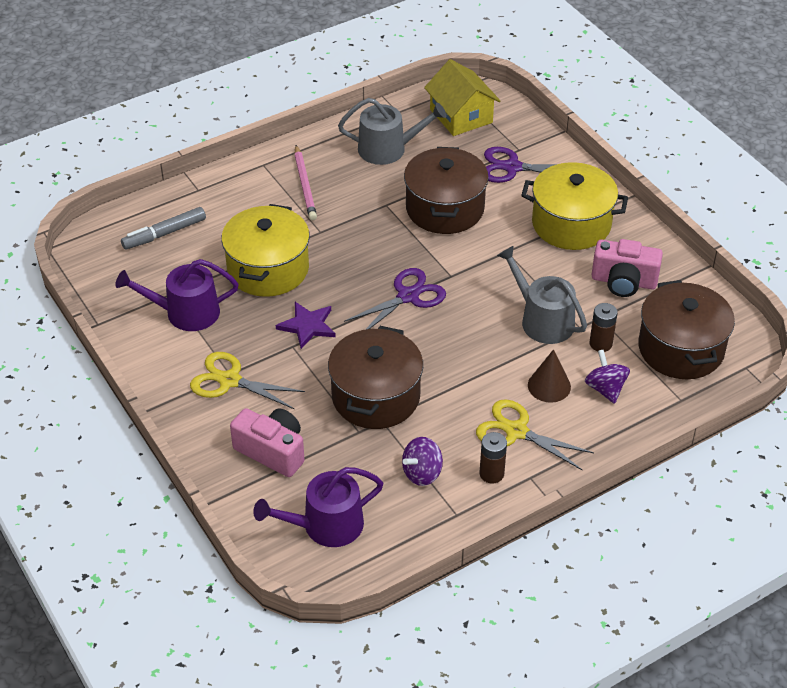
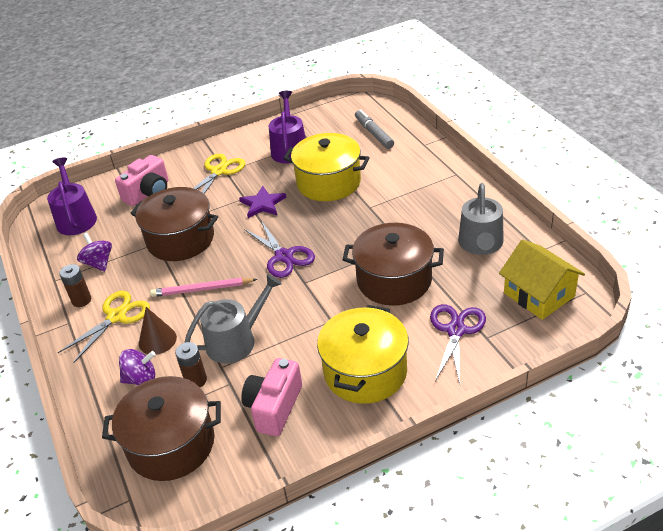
camera: 100 degrees right, 5 degrees down
pink pencil [294,145,317,220] -> pink pencil moved to [150,278,258,297]
yellow house [424,59,500,136] -> yellow house turned 75 degrees clockwise [499,239,585,320]

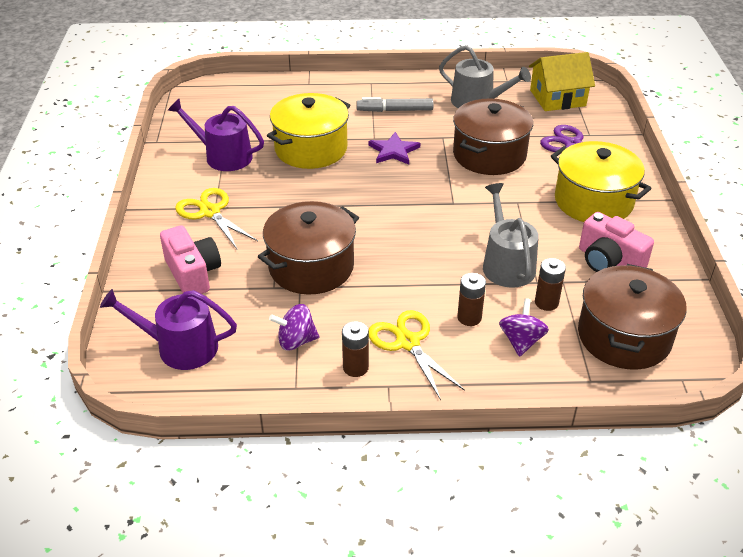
camera: 70 degrees left, 0 degrees up
brown cone [139,307,177,355] -> brown battery [457,273,486,326]
pink pencil [150,278,258,297] -> none
purple star [239,186,286,218] -> purple star moved to [368,132,420,165]
purple scissors [244,221,315,278] -> none
grey marker [355,109,394,149] -> grey marker moved to [356,97,434,112]

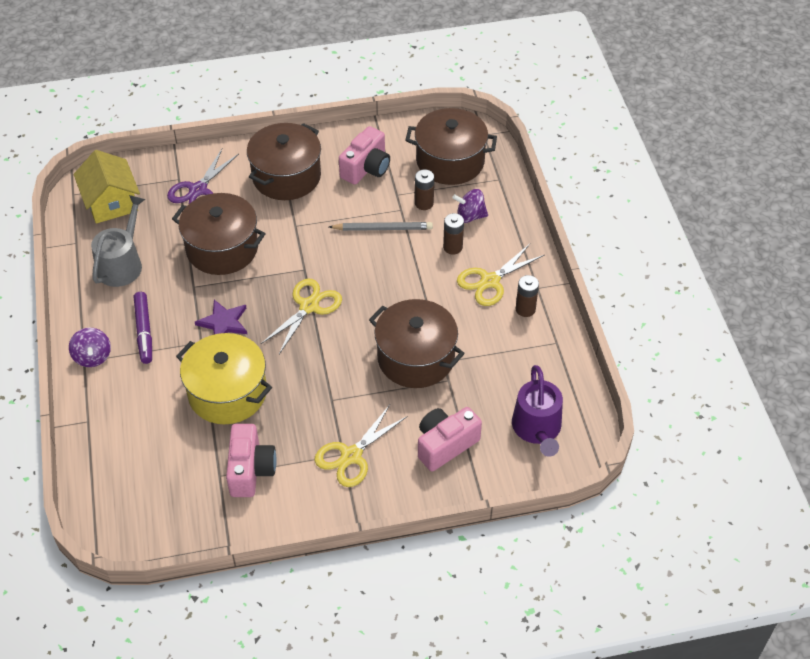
camera: 100 degrees left, 10 degrees up
purple watering can [168,99,264,171] -> pink camera [226,424,277,497]
purple spinning top [269,304,319,351] -> purple spinning top moved to [69,328,111,367]
grey marker [356,97,434,112] -> purple marker [134,292,152,364]
grey watering can [483,183,539,288] -> grey pencil [329,222,433,231]
yellow pot [551,141,652,222] -> brown pot [247,123,321,200]
none -> yellow scissors [261,279,342,354]

